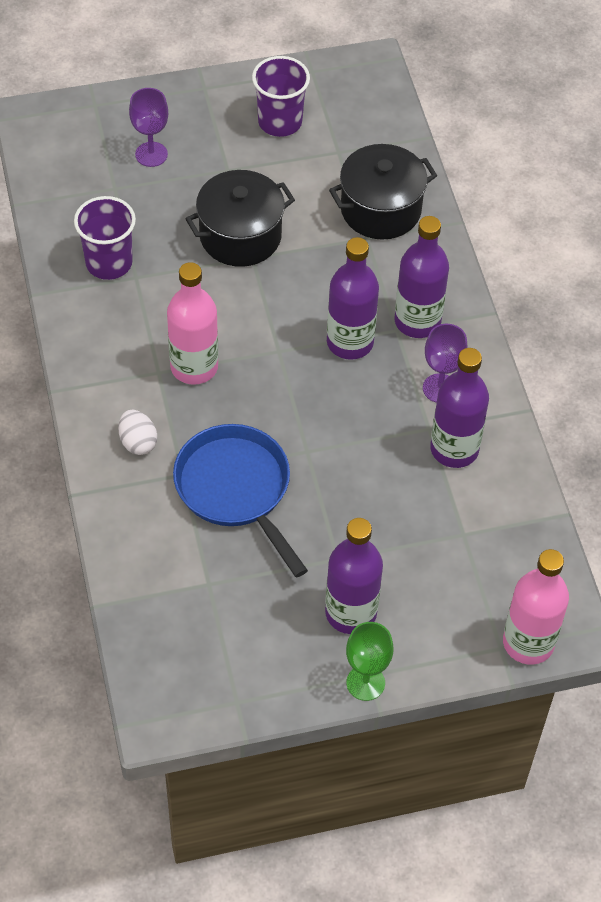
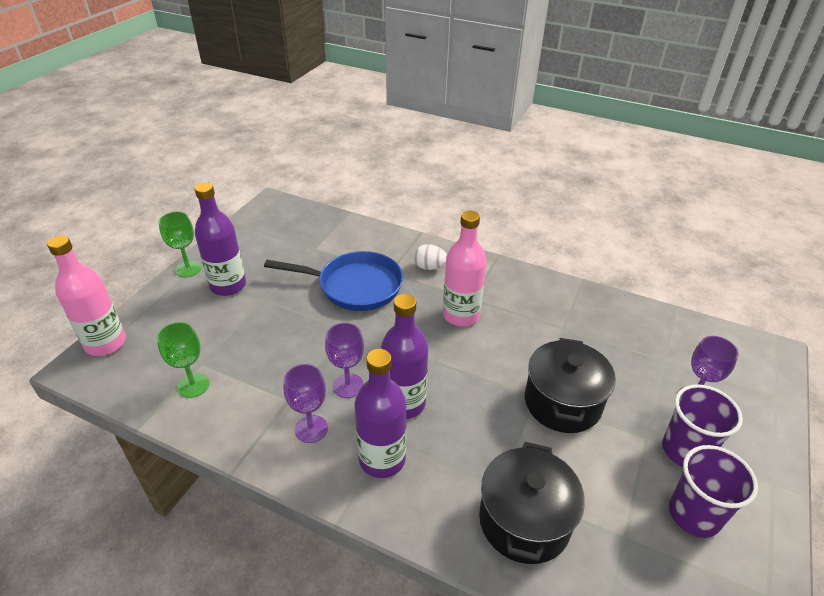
camera: 130 degrees right, 15 degrees down
purple cup [74,196,136,280] -> purple cup moved to [662,384,743,467]
purple bottle [430,348,489,468] -> none
none -> green goblet [157,322,209,398]
none -> purple goblet [325,322,364,398]

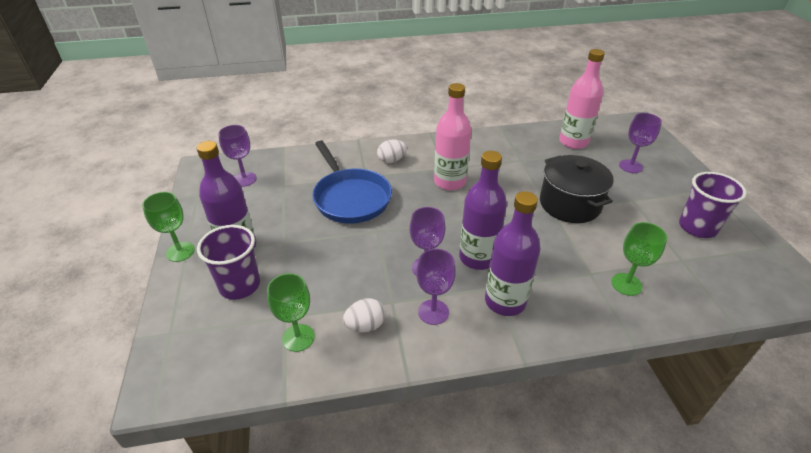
camera: 35 degrees left, 0 degrees up
pink bottle [47,235,126,356] -> pink bottle moved to [559,49,605,149]
blue pan [264,251,403,311] -> blue pan turned 90 degrees clockwise [312,140,392,224]
black pot [479,442,585,564] -> green goblet [611,222,667,296]
purple cup [662,384,743,467] -> purple cup moved to [197,225,260,300]
none -> purple goblet [218,125,257,187]
none -> white egg [343,298,386,332]

